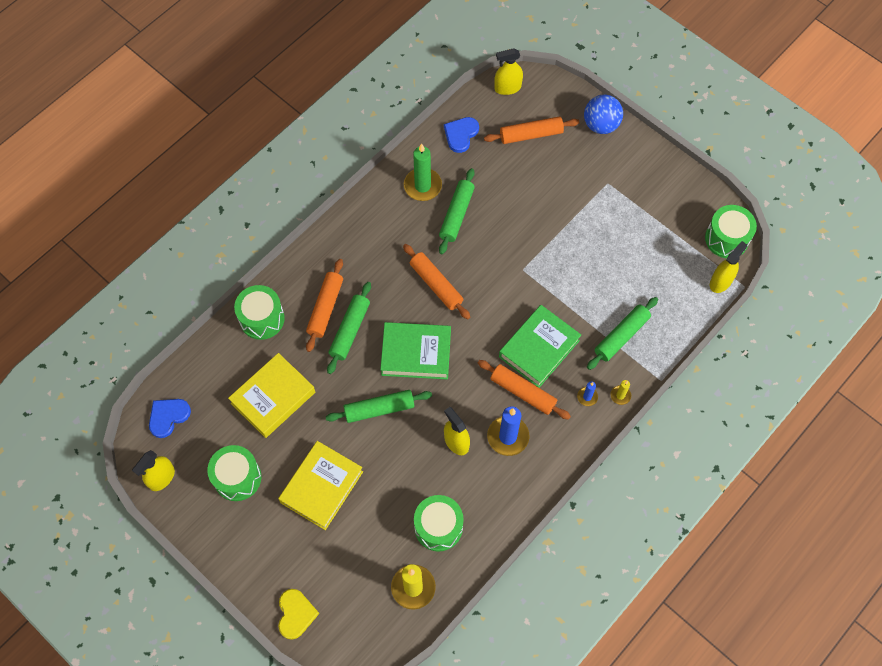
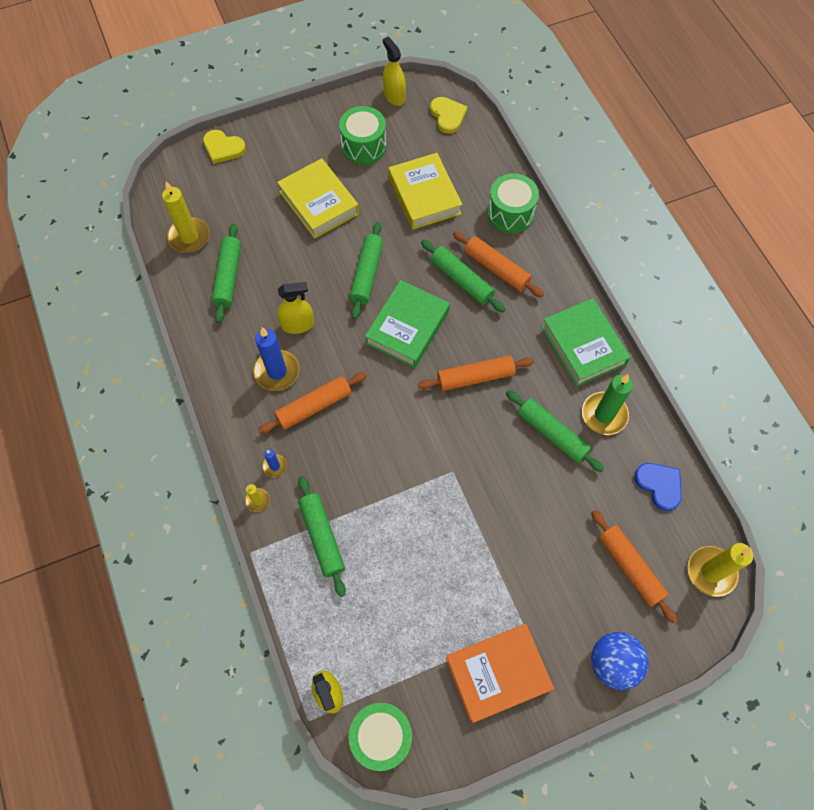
camera: 115 degrees right, 0 degrees up
blue heart [149,399,191,438] -> yellow heart [430,97,467,134]
green drum [414,495,463,552] -> green rolling pin [212,224,241,323]
orange rolling pin [484,117,579,144] -> orange rolling pin turned 45 degrees counterclockwise [591,510,677,623]
yellow spray bottle [494,48,523,95] -> yellow candle [688,543,753,597]
green book [499,305,581,388] -> green book moved to [541,298,631,387]
none -> orange book [446,624,554,723]

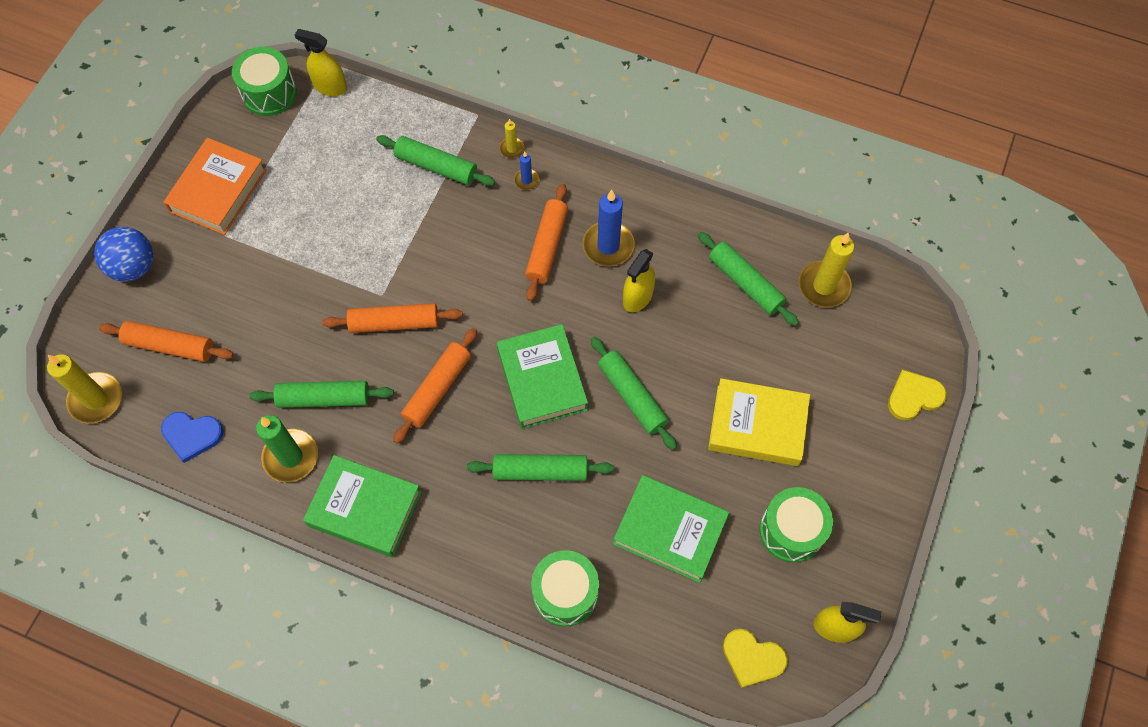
camera: 135 degrees right, 0 degrees up
yellow book [388,153,462,230] -> green book [613,475,729,583]
orange rolling pin [453,231,544,297] -> orange rolling pin moved to [323,303,463,333]

